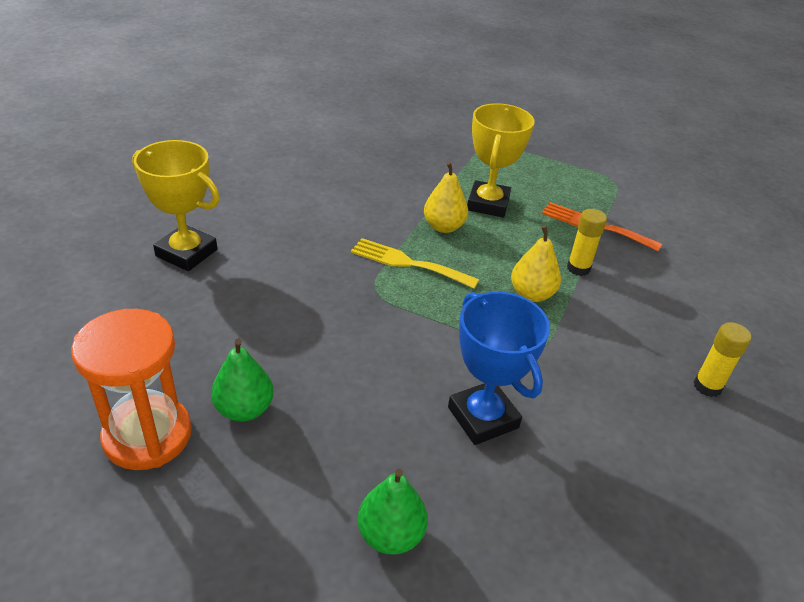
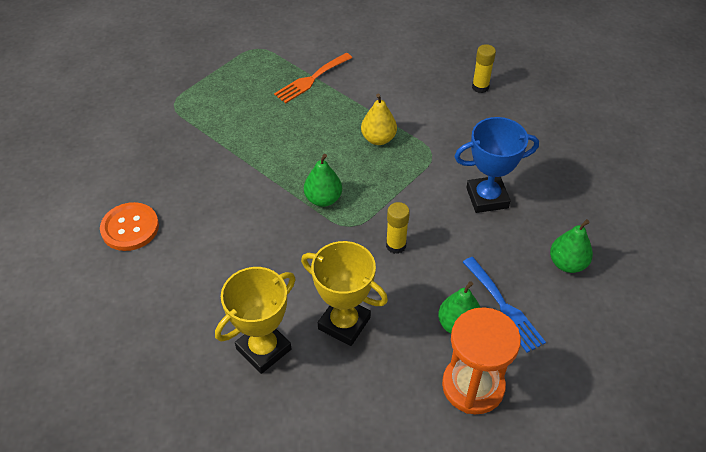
camera: 70 degrees left, 10 degrees up
yellow fork [351,238,479,289] -> green pear [304,154,342,207]
yellow pear [424,161,468,233] -> none
yellow trophy [467,103,535,218] -> yellow trophy moved to [301,241,388,346]
yellow glue stick [567,209,607,276] -> yellow glue stick moved to [386,202,410,254]
none -> orange button [100,202,159,251]
none -> blue fork [463,257,546,353]

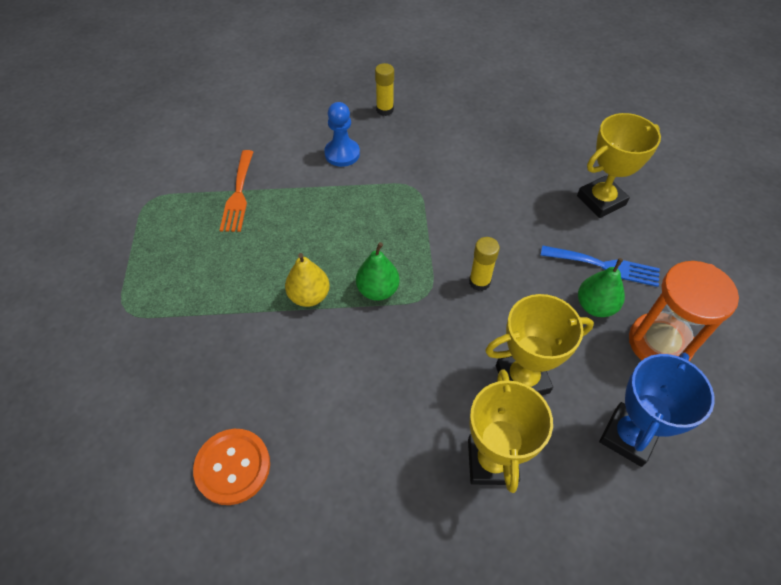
camera: 45 degrees left, 5 degrees up
yellow pear [361,94,397,145] -> yellow pear moved to [285,253,330,307]
blue trophy [454,117,539,213] -> blue trophy moved to [599,353,715,467]
green pear [550,219,593,273] -> yellow trophy [577,113,661,218]
none -> blue pawn [324,102,360,167]

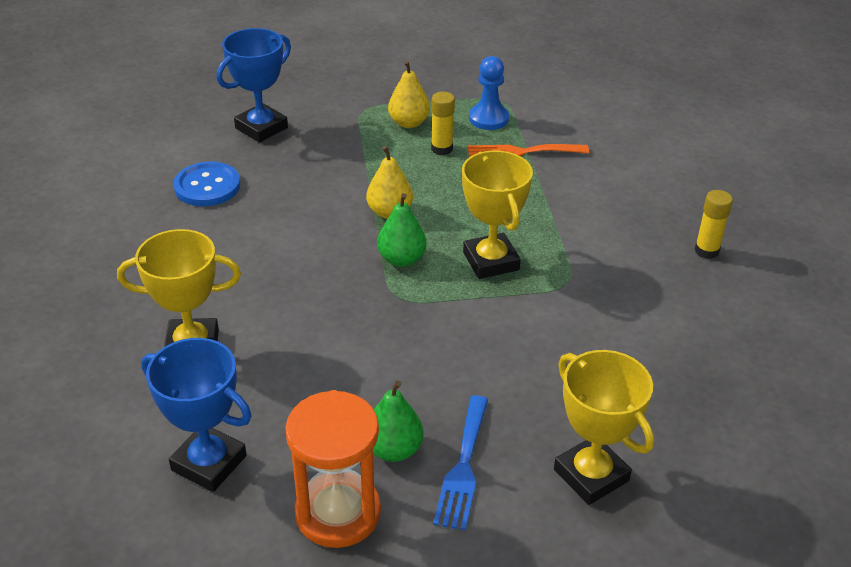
camera: 85 degrees right, 15 degrees down
orange button [193,429,270,505] -> blue button [173,162,240,206]
blue pawn [324,102,360,167] -> blue pawn moved to [469,56,509,130]
yellow glue stick [469,237,500,291] -> yellow glue stick moved to [431,92,455,155]
yellow trophy [485,294,594,396] -> yellow trophy moved to [462,150,533,279]
none -> blue trophy [217,28,291,143]
none -> yellow pear [388,60,430,128]

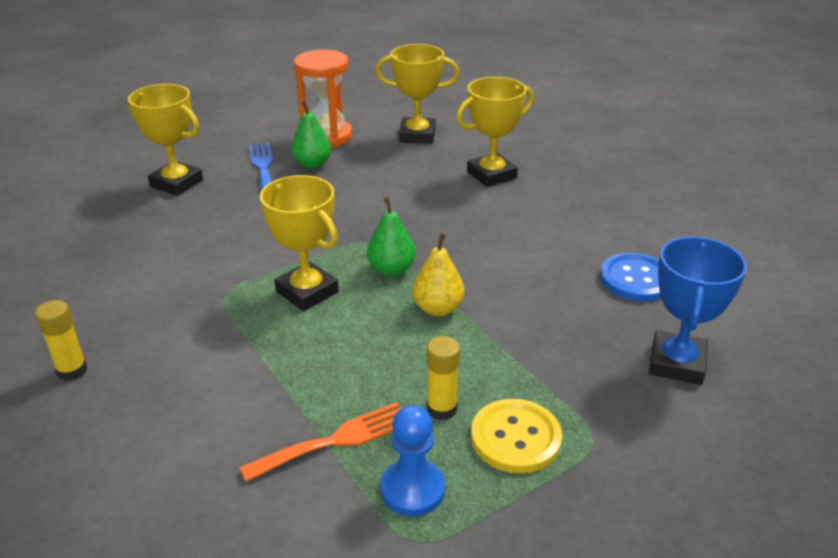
camera: 155 degrees right, 5 degrees down
blue trophy [141,338,252,492] -> yellow trophy [376,44,459,144]
yellow pear [388,60,430,128] -> yellow button [471,399,562,474]

